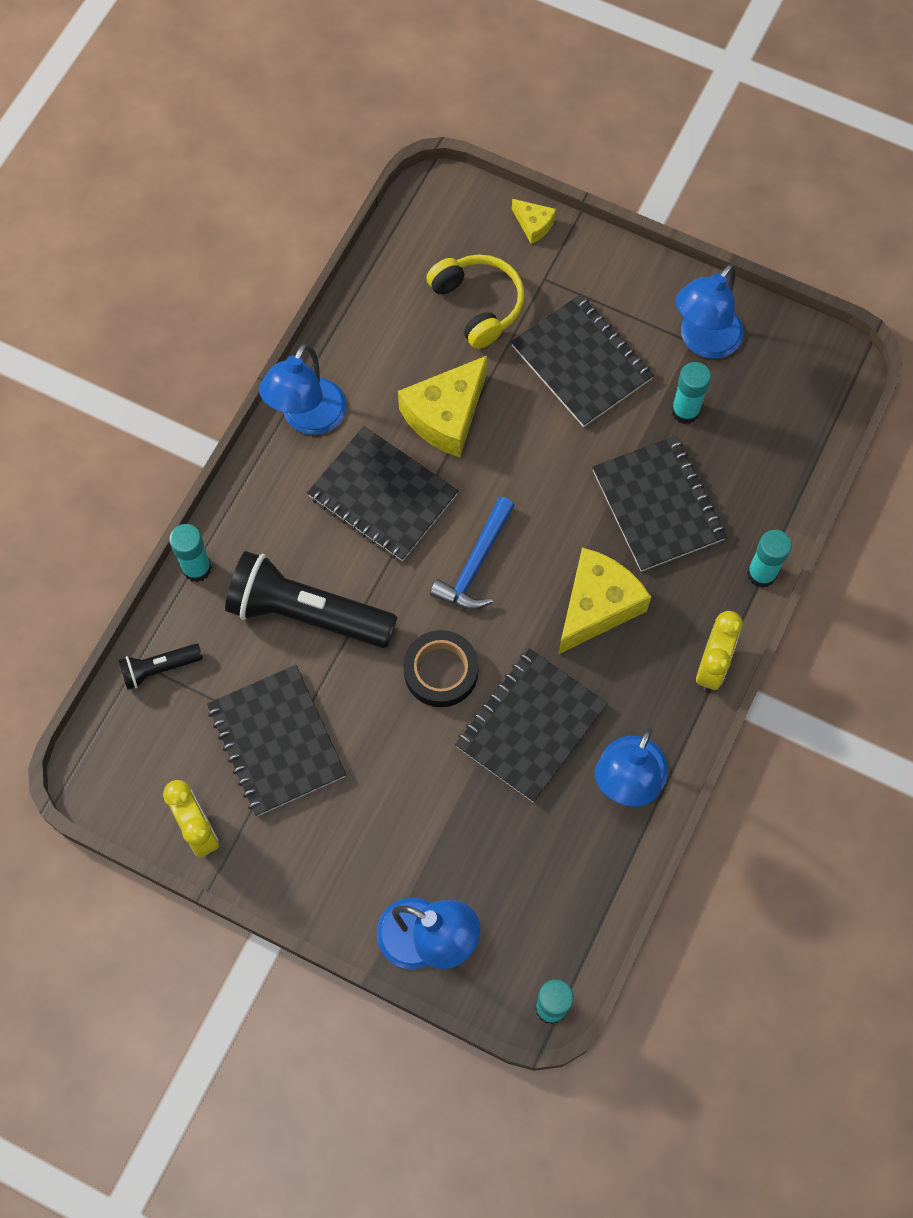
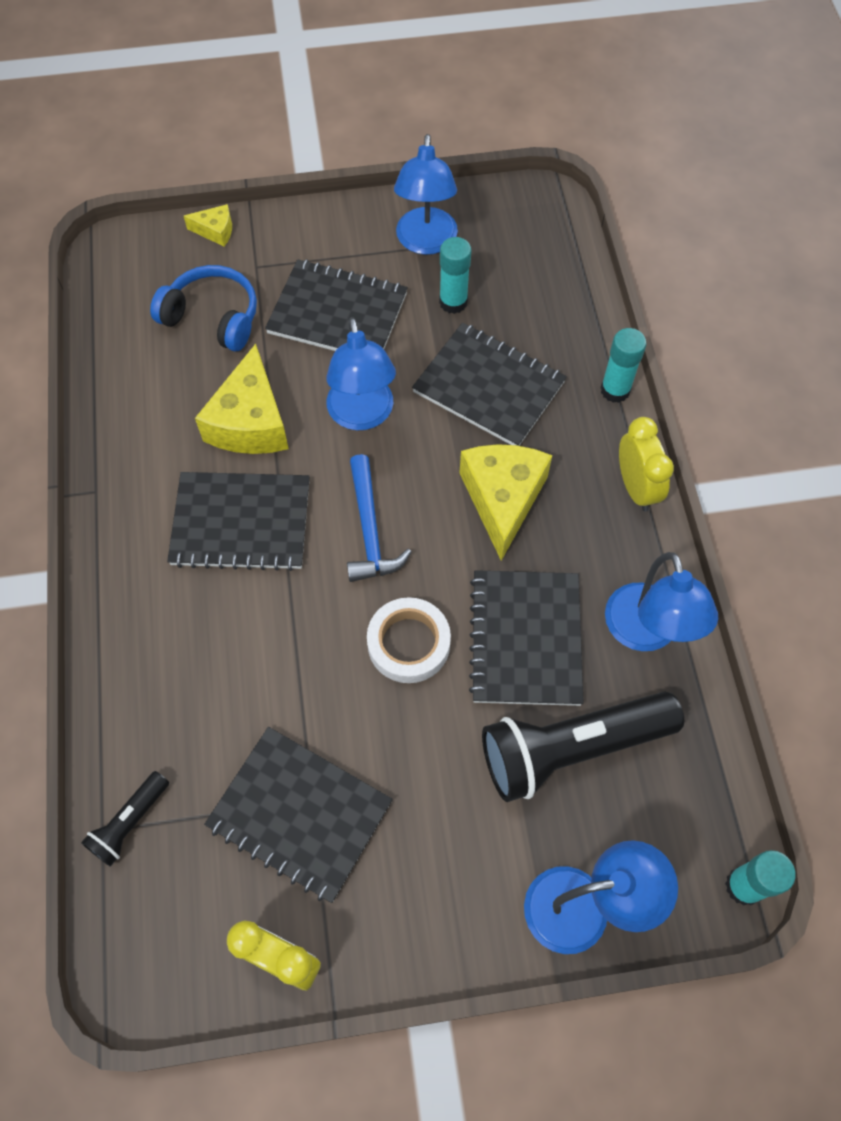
camera: 35 degrees left, 5 degrees down
turquoise glue stick [169,524,212,582] -> none
black flashlight [225,551,397,648] -> black flashlight moved to [482,692,684,802]
blue lamp [259,344,347,435] -> blue lamp moved to [326,317,396,430]
black tape [403,630,479,707] -> white tape [367,597,451,683]
yellow headphones [426,254,524,349] -> blue headphones [150,265,257,351]

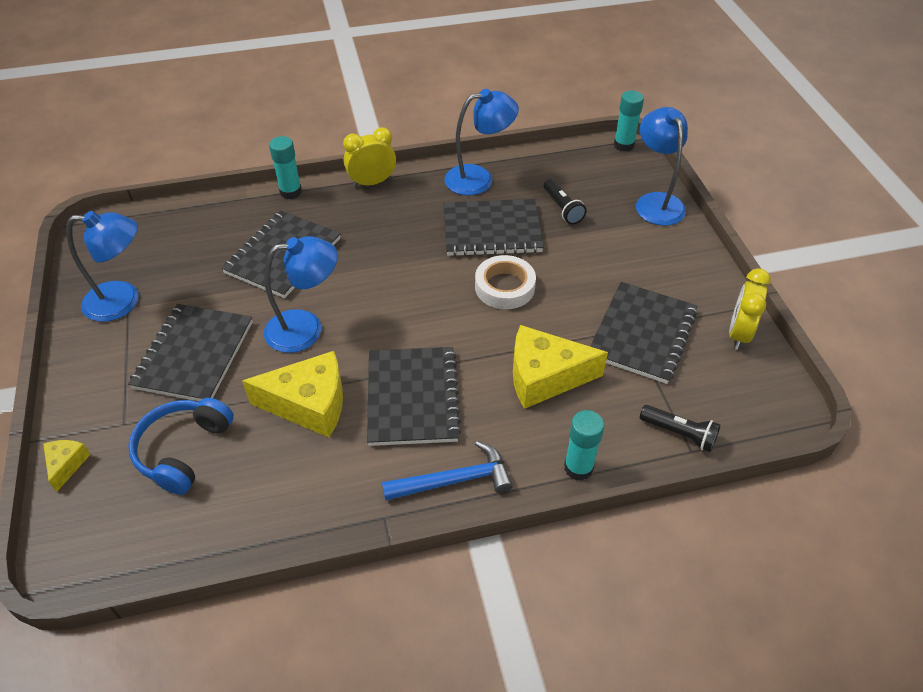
camera: 95 degrees left, 15 degrees down
blue hammer [347,454,412,582] -> blue hammer moved to [382,441,513,501]
turquoise glue stick [439,237,472,314] -> turquoise glue stick moved to [564,410,604,481]
yellow cheese [459,444,552,561] -> yellow cheese moved to [513,325,608,409]
black flashlight [482,692,684,802] -> black flashlight [544,179,587,224], size x0.48

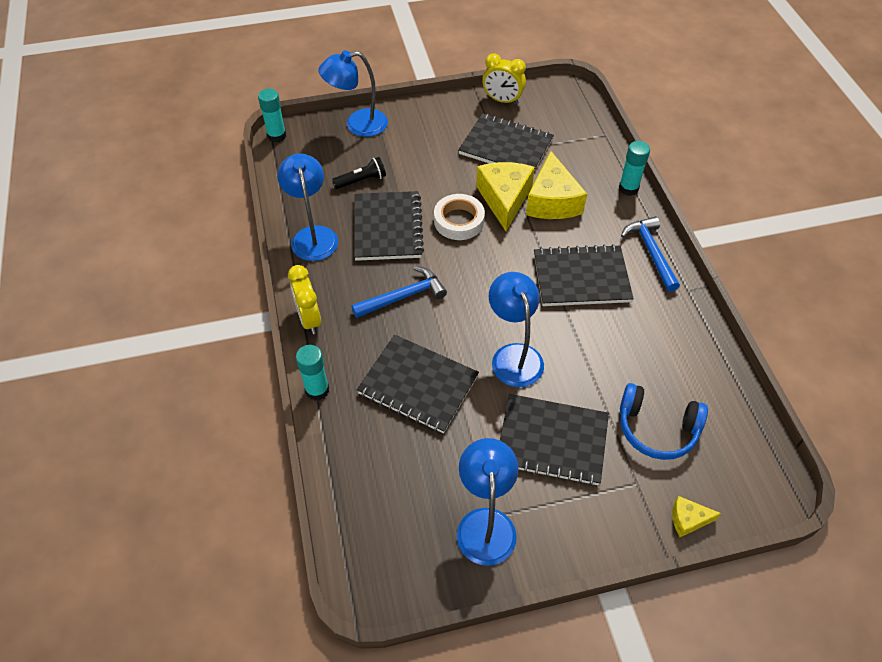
camera: 90 degrees left, 5 degrees up
yellow cheese [242,351,343,437] -> yellow cheese moved to [476,162,535,231]
black flashlight [640,405,720,452] -> none
none -> blue hammer [351,266,447,318]

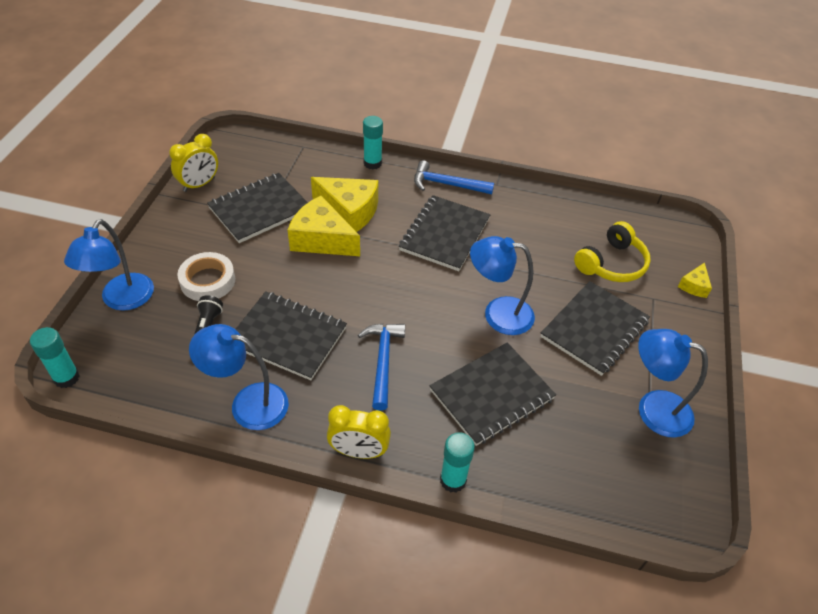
camera: 65 degrees left, 5 degrees down
white tape [434,194,485,240] -> white tape moved to [177,252,235,301]
blue headphones [620,383,708,460] -> yellow headphones [574,221,651,282]

